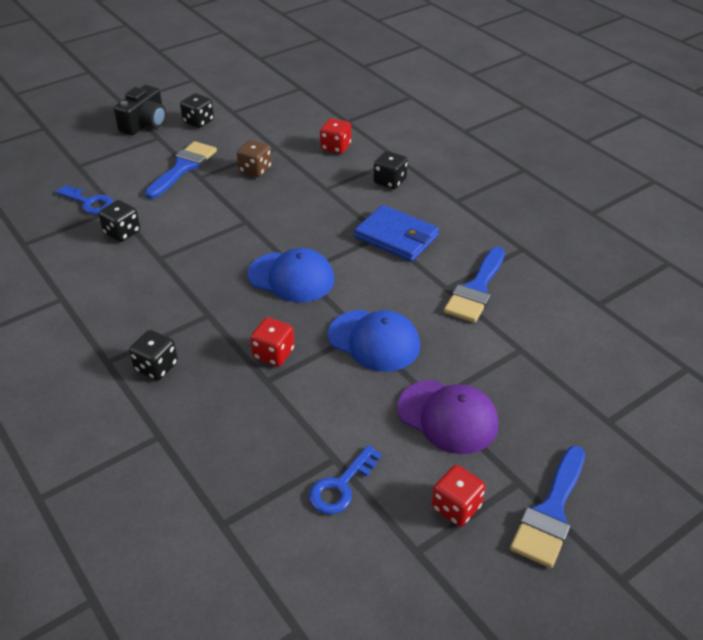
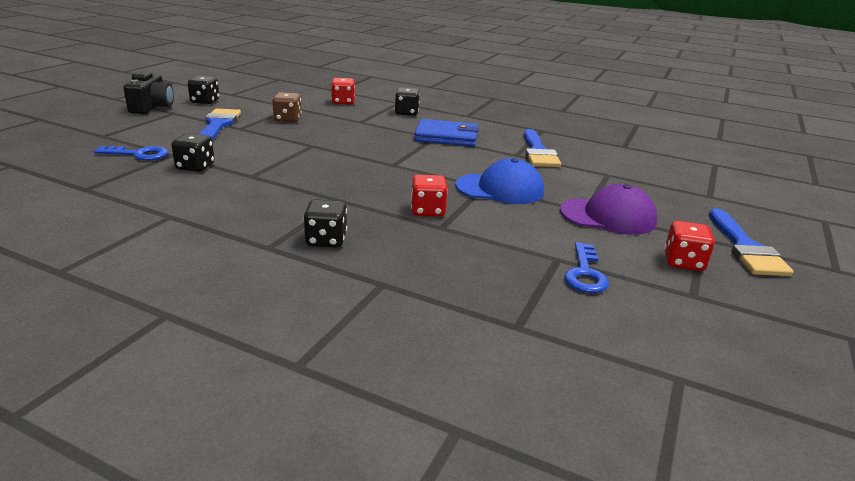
camera: 30 degrees left, 15 degrees down
blue cap [247,248,334,302] -> none

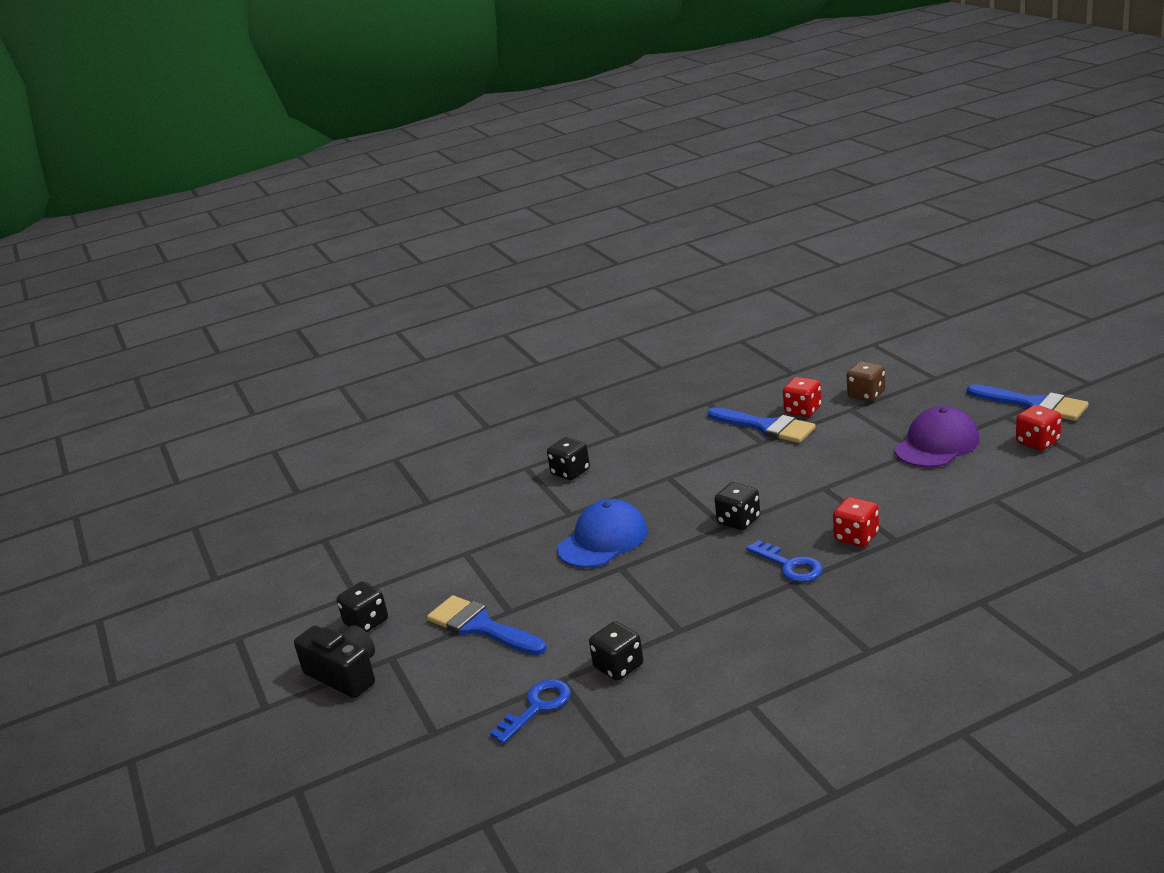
camera: 45 degrees left, 0 degrees up
brown dice [272,92,302,122] -> brown dice moved to [847,361,885,401]
black dice [303,199,347,248] -> black dice moved to [714,482,760,530]
red dice [331,78,355,105] -> red dice moved to [783,377,821,417]
blue wallet [414,119,479,147] -> none
blue cap [455,158,544,204] -> blue cap moved to [557,499,648,568]
blue key [564,242,609,293] -> blue key moved to [746,540,823,582]

